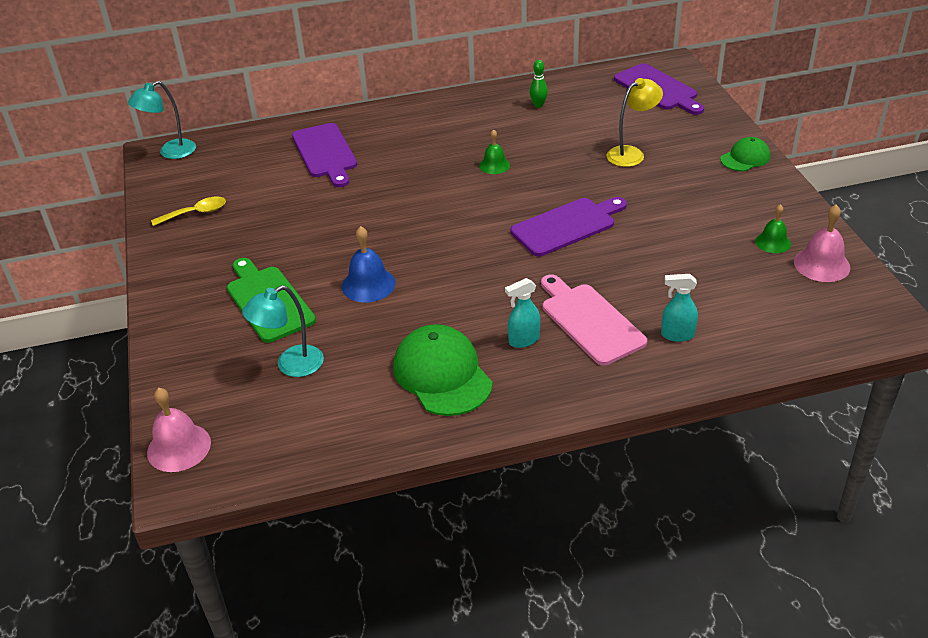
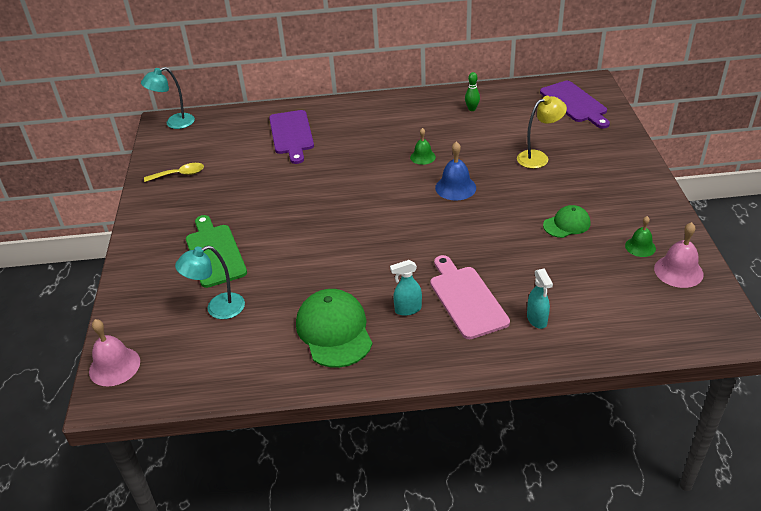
camera: 10 degrees right, 0 degrees up
blue bell [342,226,396,303] -> blue bell moved to [435,141,476,201]
purple cutting board [511,197,627,256] -> none
turquoise spray bottle [661,274,698,342] -> turquoise spray bottle turned 120 degrees counterclockwise [527,268,553,329]
green cap [720,137,770,171] -> green cap moved to [543,205,590,238]

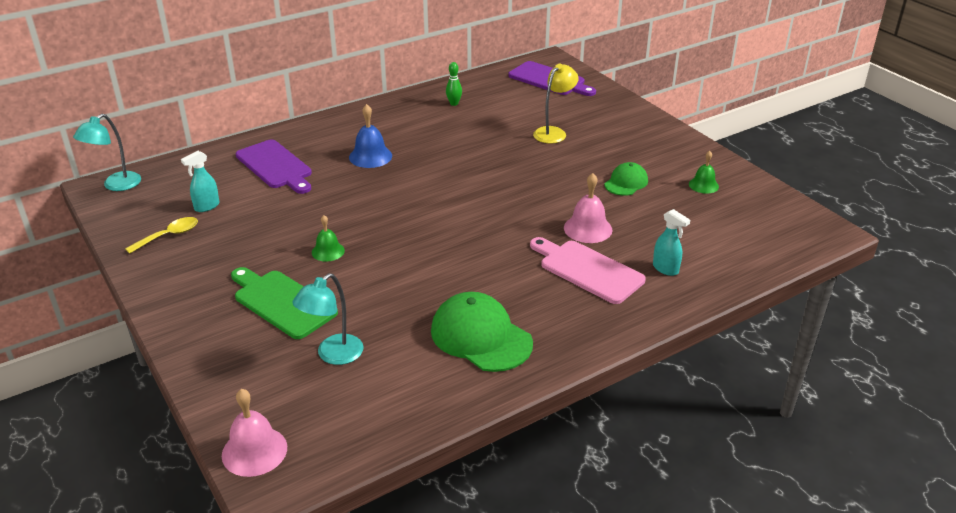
camera: 30 degrees left, 5 degrees down
turquoise spray bottle [390,260,422,316] -> turquoise spray bottle moved to [181,151,219,212]
green bell [410,128,436,165] -> green bell moved to [312,215,345,262]
blue bell [435,141,476,201] -> blue bell moved to [349,104,392,168]
pink bell [654,222,703,288] -> pink bell moved to [564,173,612,243]

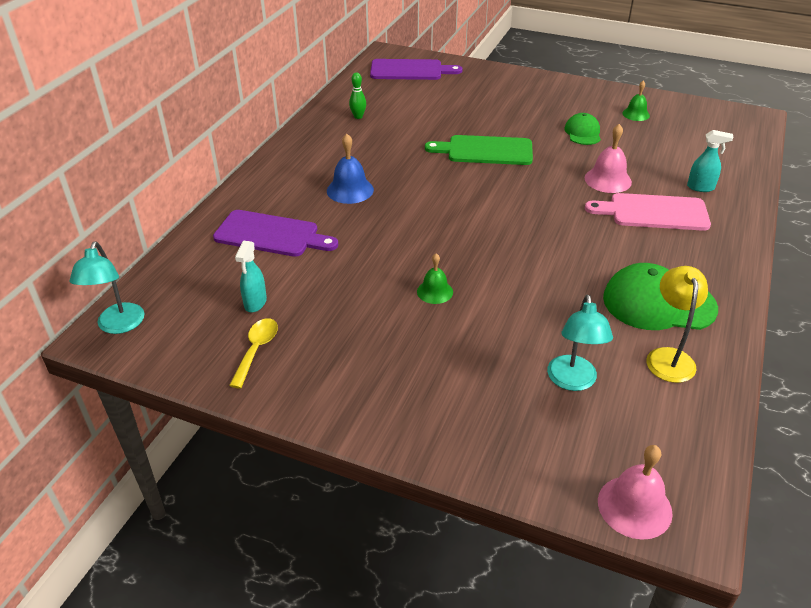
camera: 35 degrees left, 5 degrees up
green cutting board [231,267,338,339] -> green cutting board moved to [425,135,533,165]
yellow lamp [533,64,578,144] -> yellow lamp moved to [646,266,708,383]

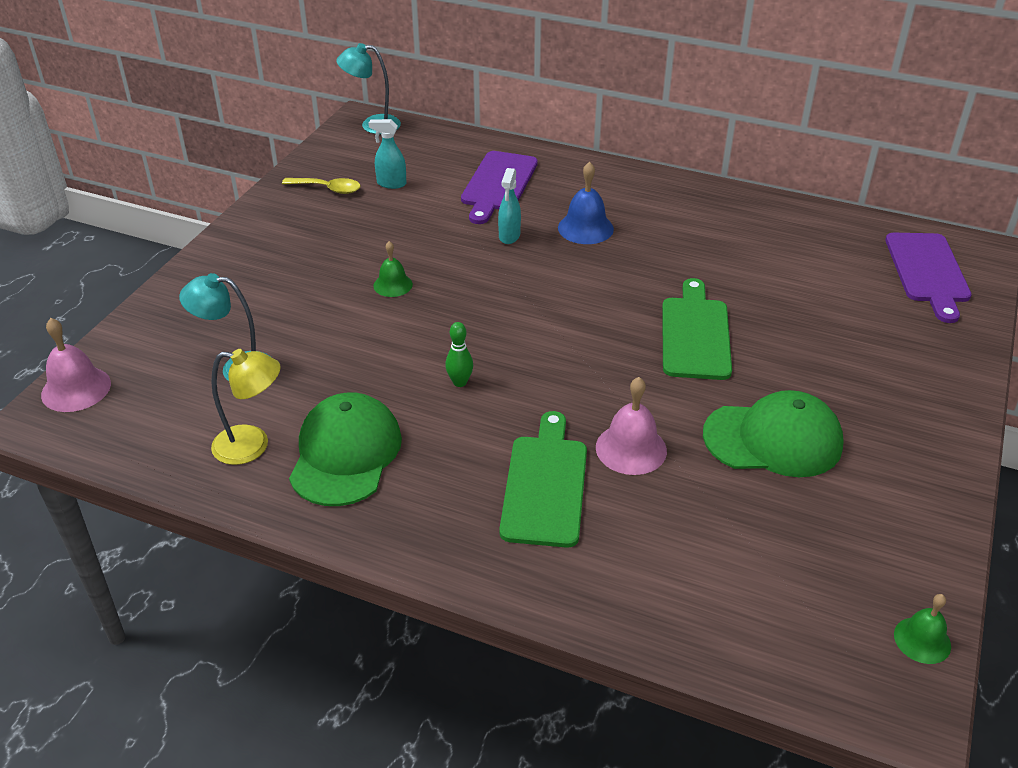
camera: 90 degrees right, 0 degrees up
green bowling pin [349,73,366,119] -> green bowling pin moved to [445,322,473,387]
green cap [565,113,601,145] -> green cap [703,390,844,477], size x1.75
pink cutting board [585,193,711,231] -> green cutting board [499,411,587,548]
green bell [622,81,650,121] -> green bell moved to [894,594,951,664]
turquoise spray bottle [687,130,733,192] -> turquoise spray bottle moved to [498,168,521,244]

